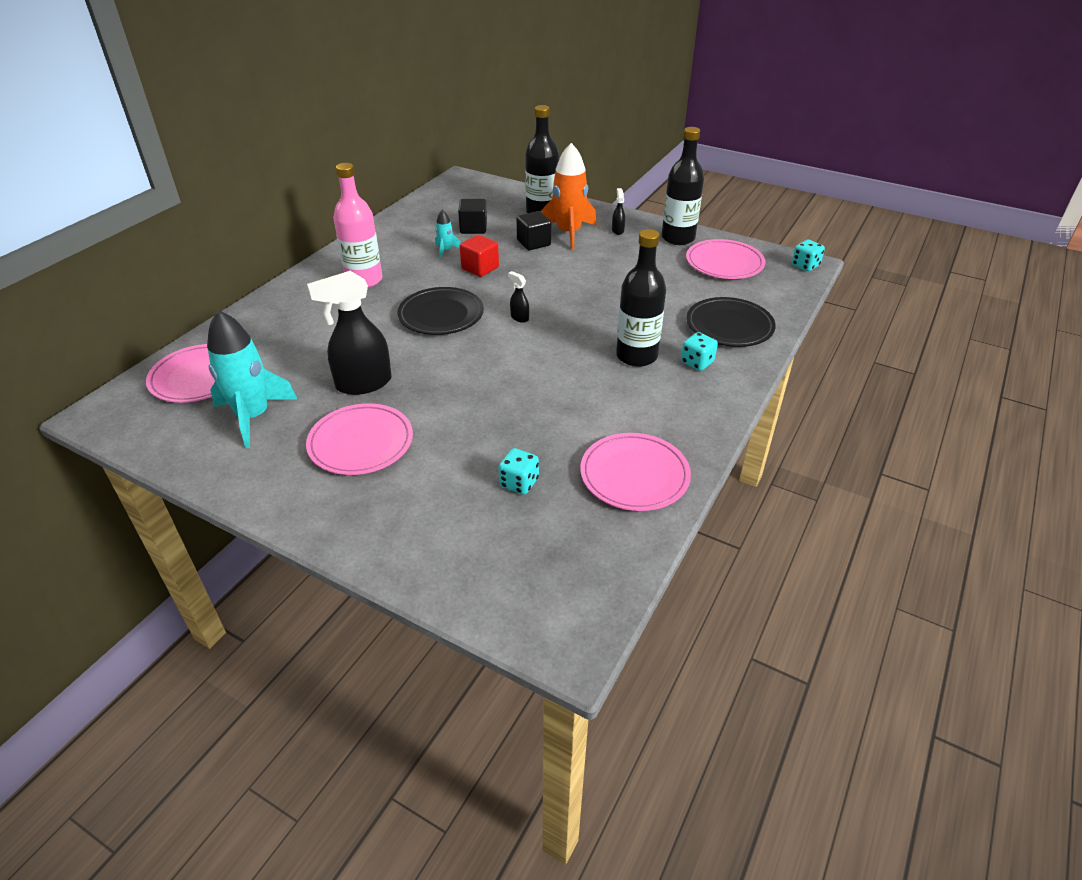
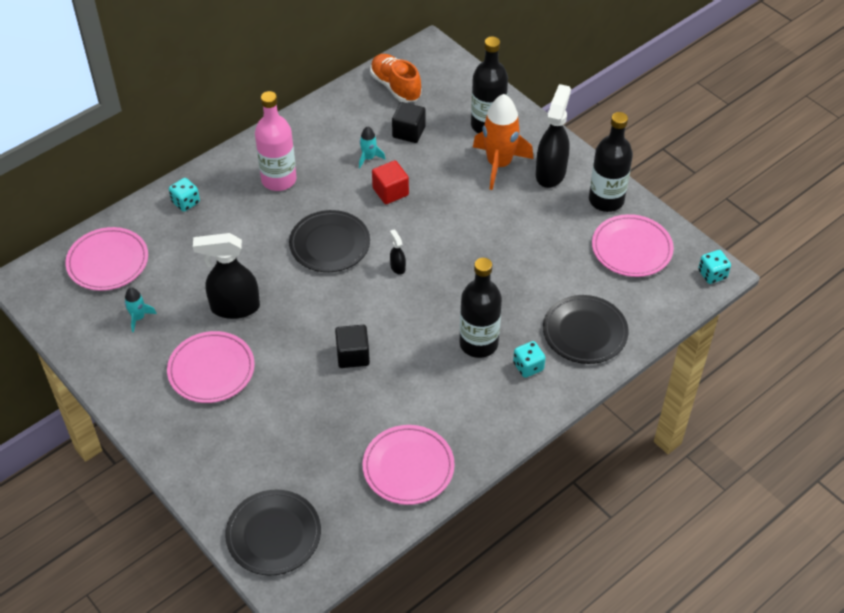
camera: 20 degrees right, 10 degrees up
turquoise rocket [207,310,297,448] -> turquoise rocket [125,287,157,332], size x0.47
turquoise dice [498,448,539,495] -> turquoise dice moved to [169,178,200,212]
black cube [516,211,551,250] -> black cube moved to [335,325,370,368]
black spray bottle [612,188,625,235] -> black spray bottle [536,84,571,188], size x2.27
none -> black plate [225,490,321,575]
none -> orange shoe [370,54,421,103]

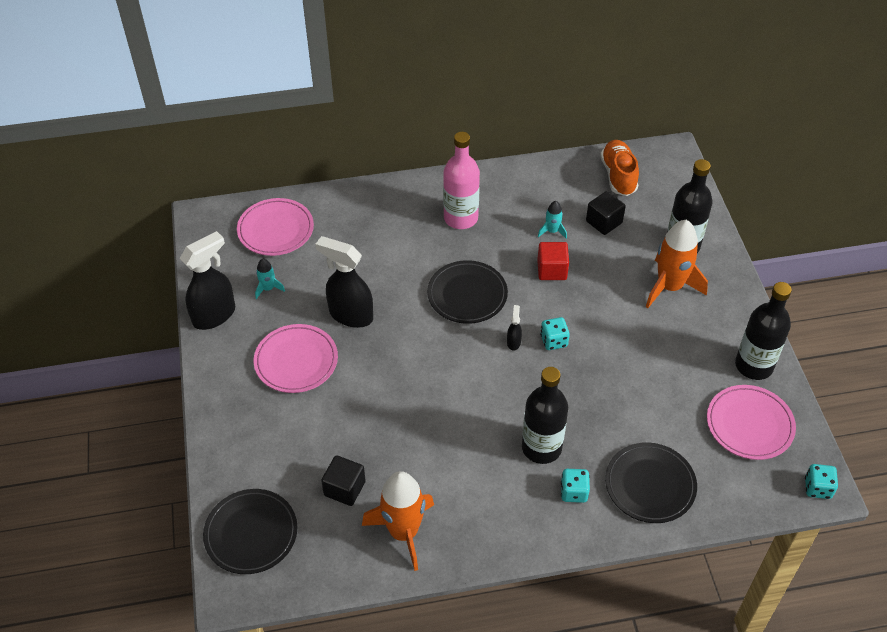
camera: 30 degrees right, 0 degrees up
turquoise dice [169,178,200,212] -> turquoise dice moved to [540,317,570,350]
black cube [335,325,370,368] -> black cube moved to [321,455,366,506]
pink plate [363,425,455,505] -> orange rocket [362,471,434,571]
black spray bottle [536,84,571,188] -> black spray bottle moved to [180,231,235,330]

